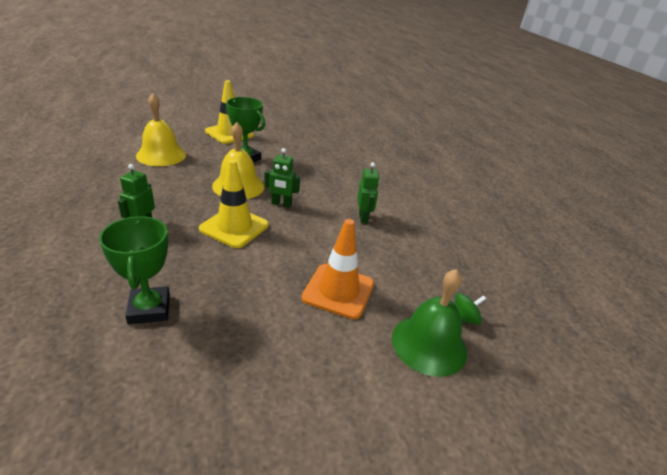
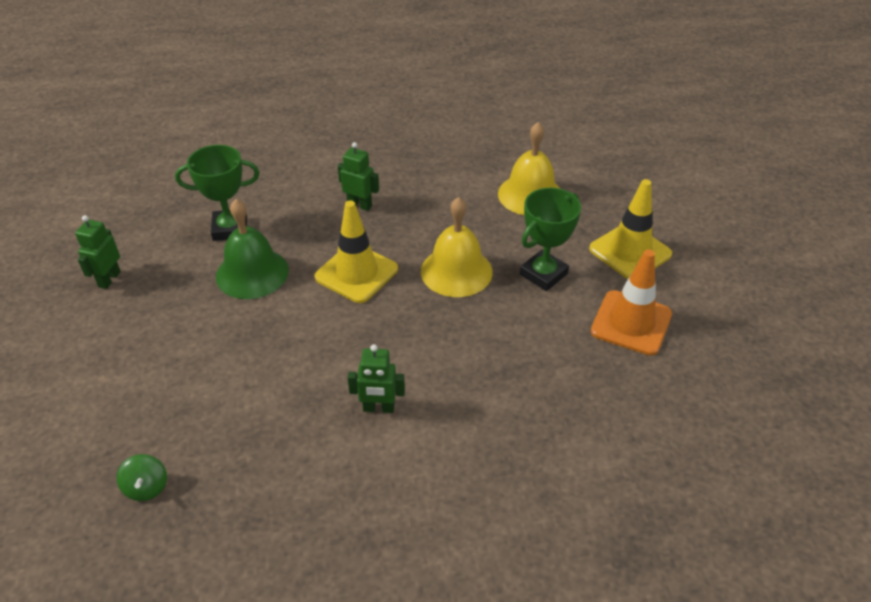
camera: 100 degrees right, 10 degrees up
green robot [264,148,300,208] -> green robot moved to [75,215,121,289]
orange traffic cone [302,219,374,319] -> orange traffic cone moved to [591,250,672,356]
green bell [392,269,467,377] -> green bell moved to [216,199,289,299]

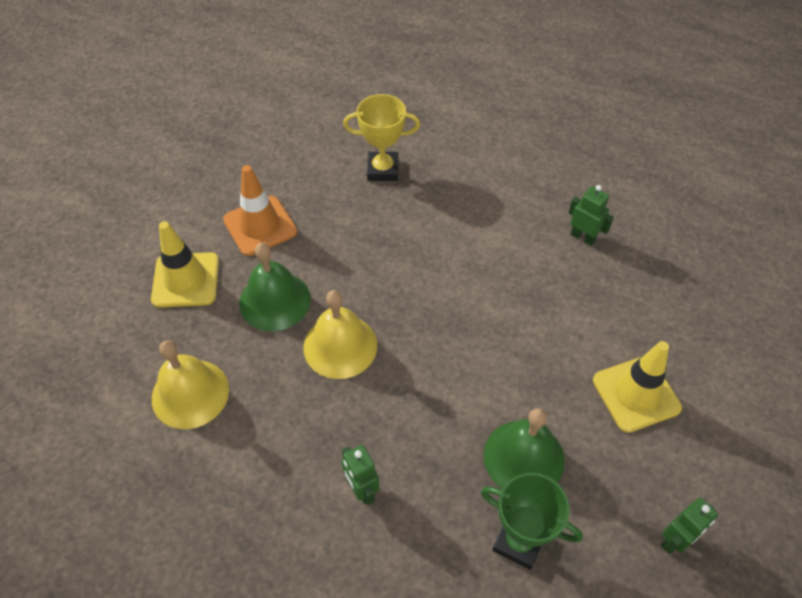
camera: 145 degrees left, 10 degrees up
green spinning top [116,454,167,501] -> none
yellow traffic cone [314,200,398,303] -> yellow traffic cone moved to [593,341,682,433]
green robot [347,344,405,413] -> green robot moved to [568,185,614,246]
green trophy [520,188,581,291] -> green bell [239,243,311,331]
none -> yellow trophy [343,94,420,181]

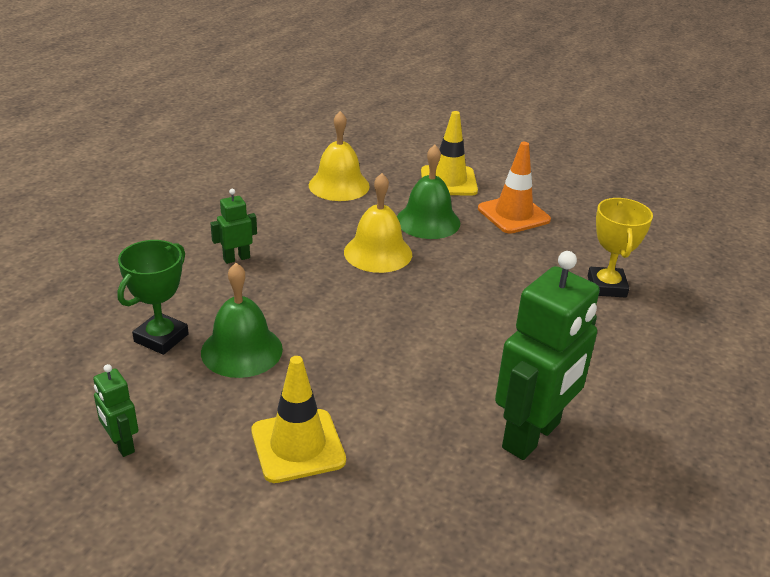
camera: 90 degrees right, 20 degrees down
green robot [568,185,614,246] -> green robot [495,251,600,460], size x2.18

